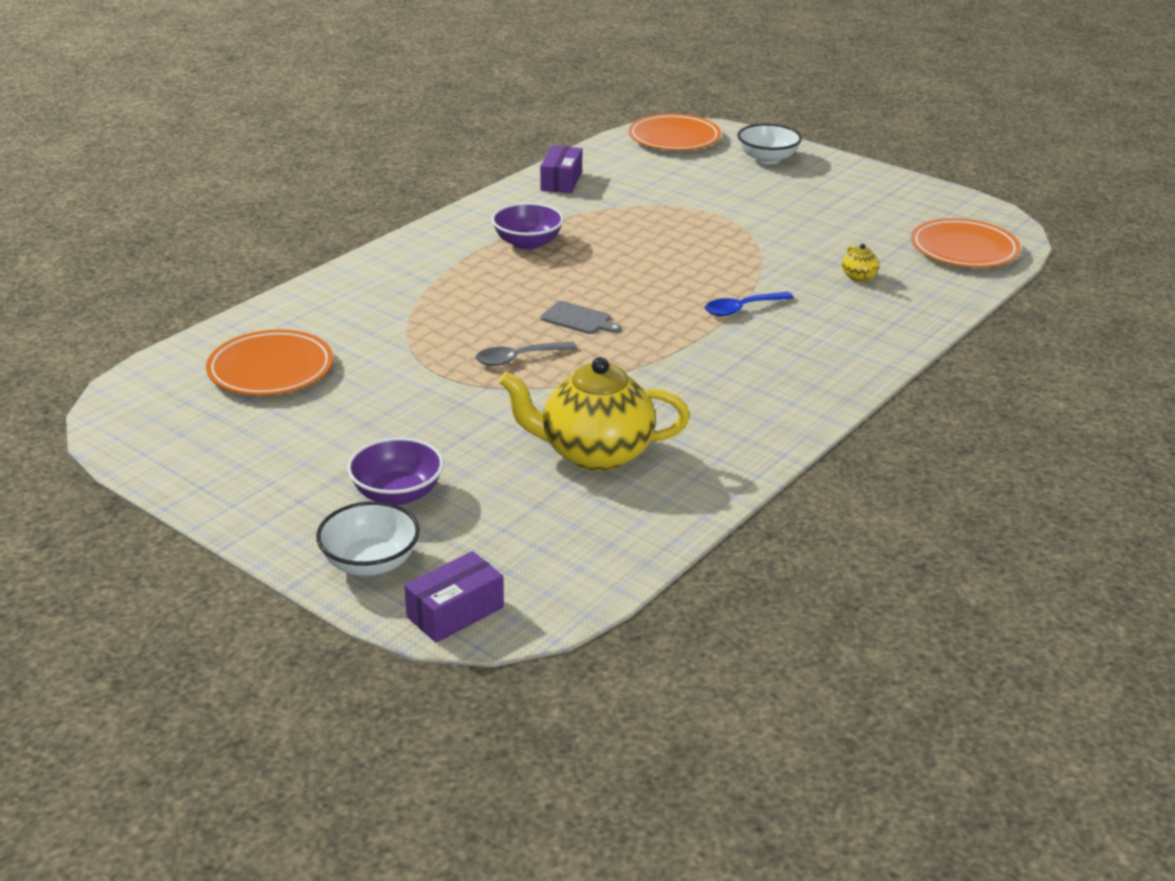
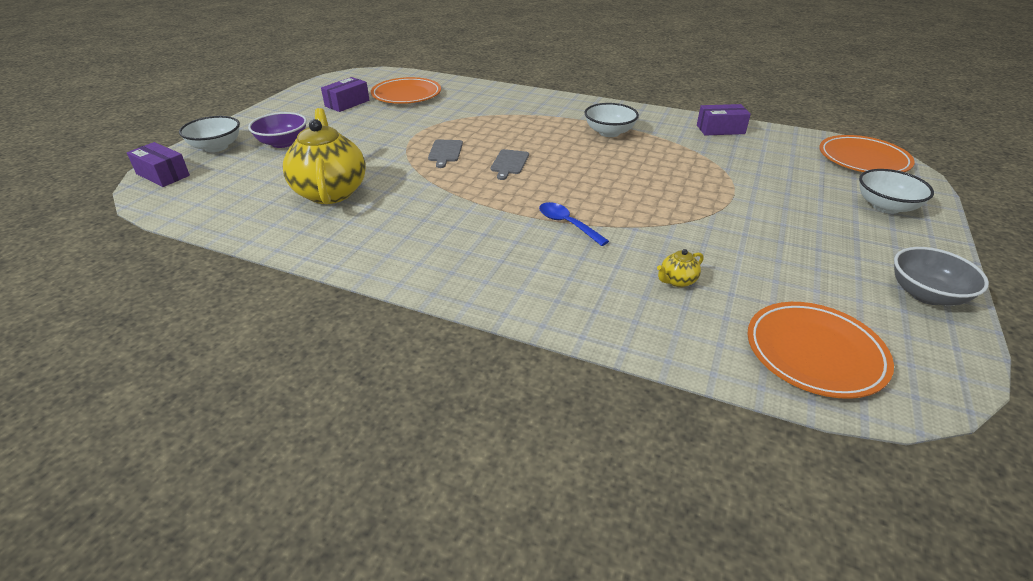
camera: 75 degrees right, 5 degrees up
grey spoon [476,341,577,366] -> grey cutting board [428,139,463,168]
purple bowl [492,203,564,250] -> white bowl [584,103,639,137]
none -> purple box [321,77,369,112]
none -> grey bowl [894,247,989,306]

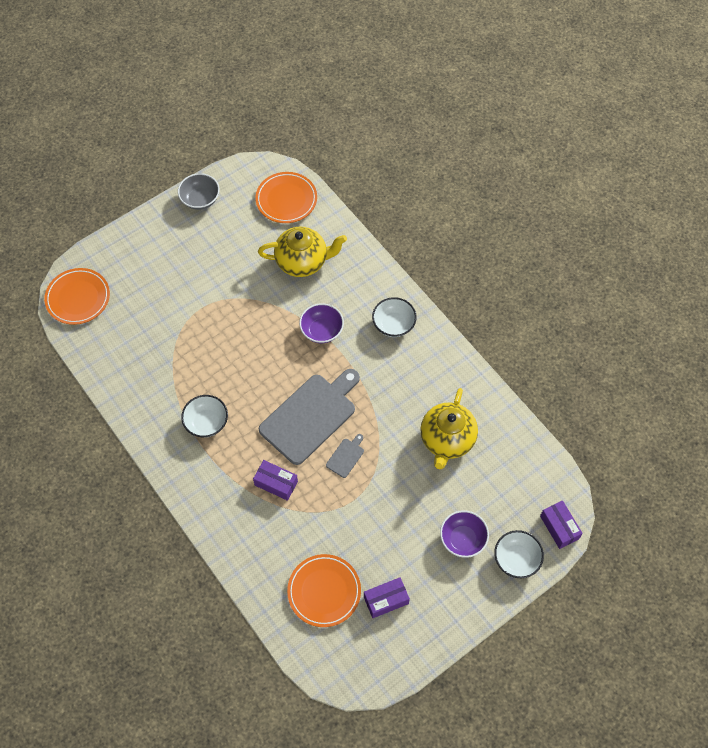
camera: 150 degrees left, 25 degrees up
grey cutting board [491,149,529,180] -> grey cutting board [259,369,360,465], size x2.42
blue spoon [539,202,609,246] -> purple bowl [299,303,344,343]
yellow teapot [657,249,704,287] -> yellow teapot [258,226,347,277], size x2.49
purple box [697,104,751,135] -> purple box moved to [253,460,298,501]
white bowl [859,169,934,214] -> white bowl moved to [372,297,417,337]

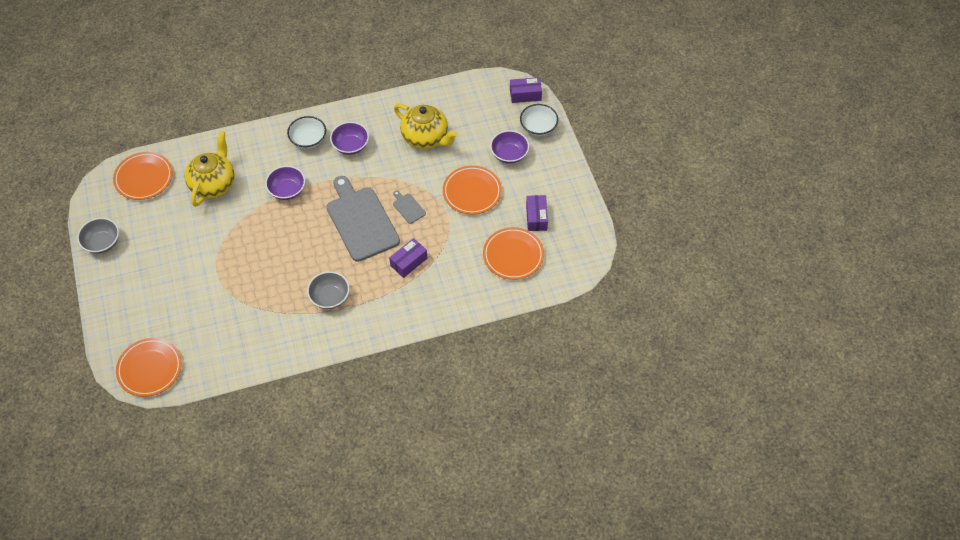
camera: 70 degrees left, 5 degrees down
white bowl [181,395,228,438] -> grey bowl [307,271,350,309]
none -> purple bowl [330,122,369,155]
none -> orange plate [443,165,502,215]

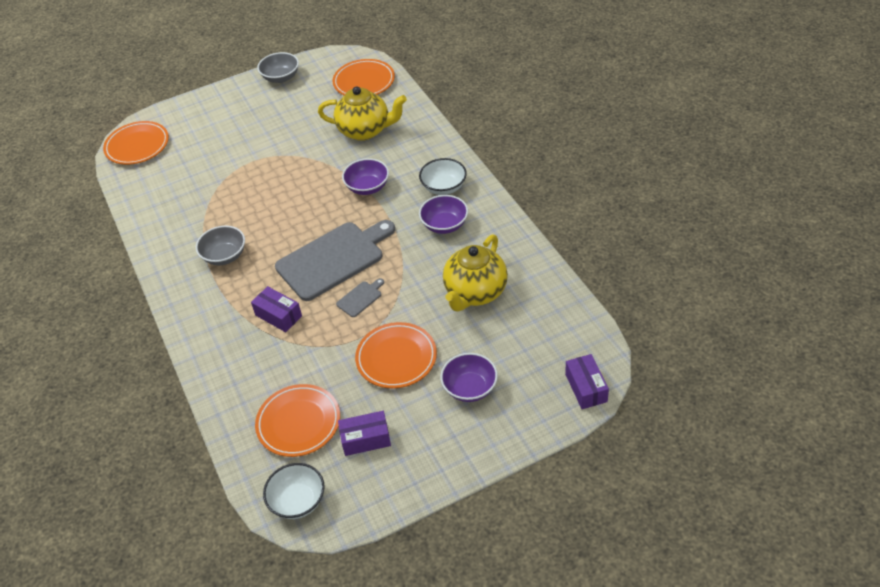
camera: 85 degrees right, 10 degrees down
white bowl [520,104,558,136] -> white bowl moved to [263,463,325,519]

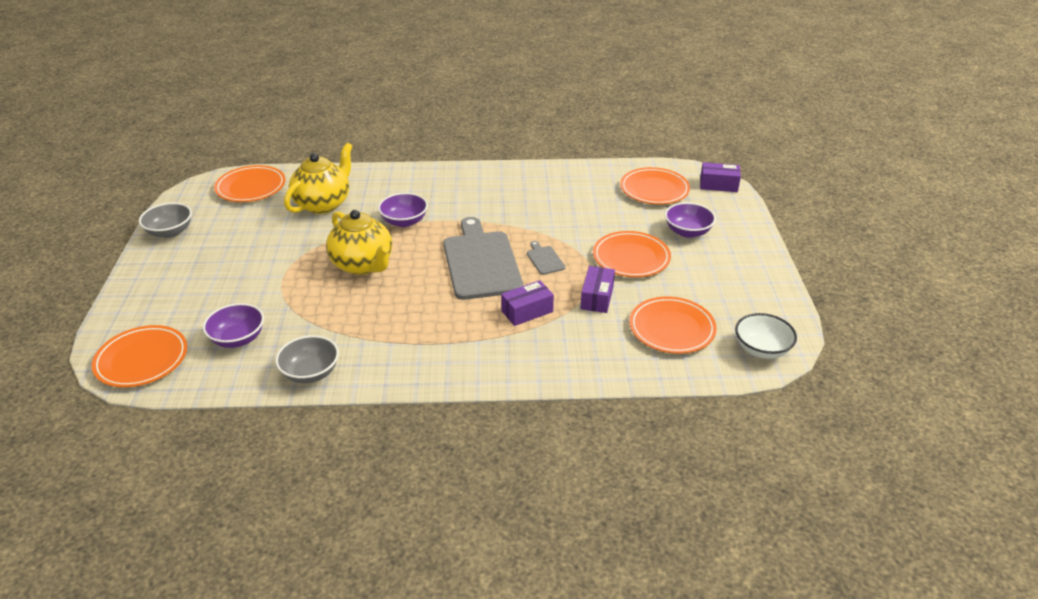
camera: 70 degrees left, 10 degrees down
grey bowl [196,226,245,265] -> grey bowl moved to [275,335,339,383]
purple box [338,411,391,456] -> purple box moved to [580,266,615,313]
white bowl [419,158,467,195] -> none
purple bowl [419,195,468,234] -> purple bowl moved to [203,303,264,348]
yellow teapot [443,235,508,312] -> yellow teapot moved to [326,210,392,275]
none -> orange plate [620,167,690,205]

